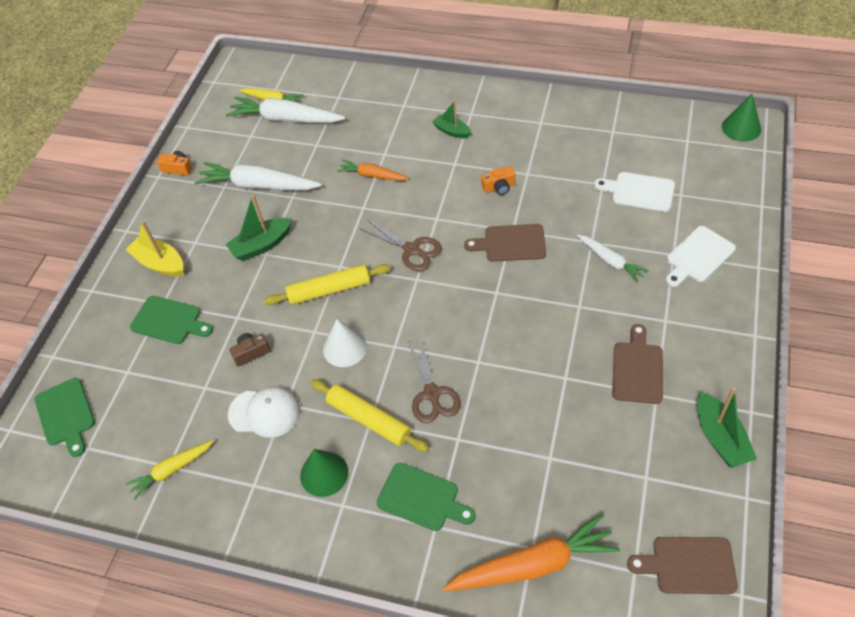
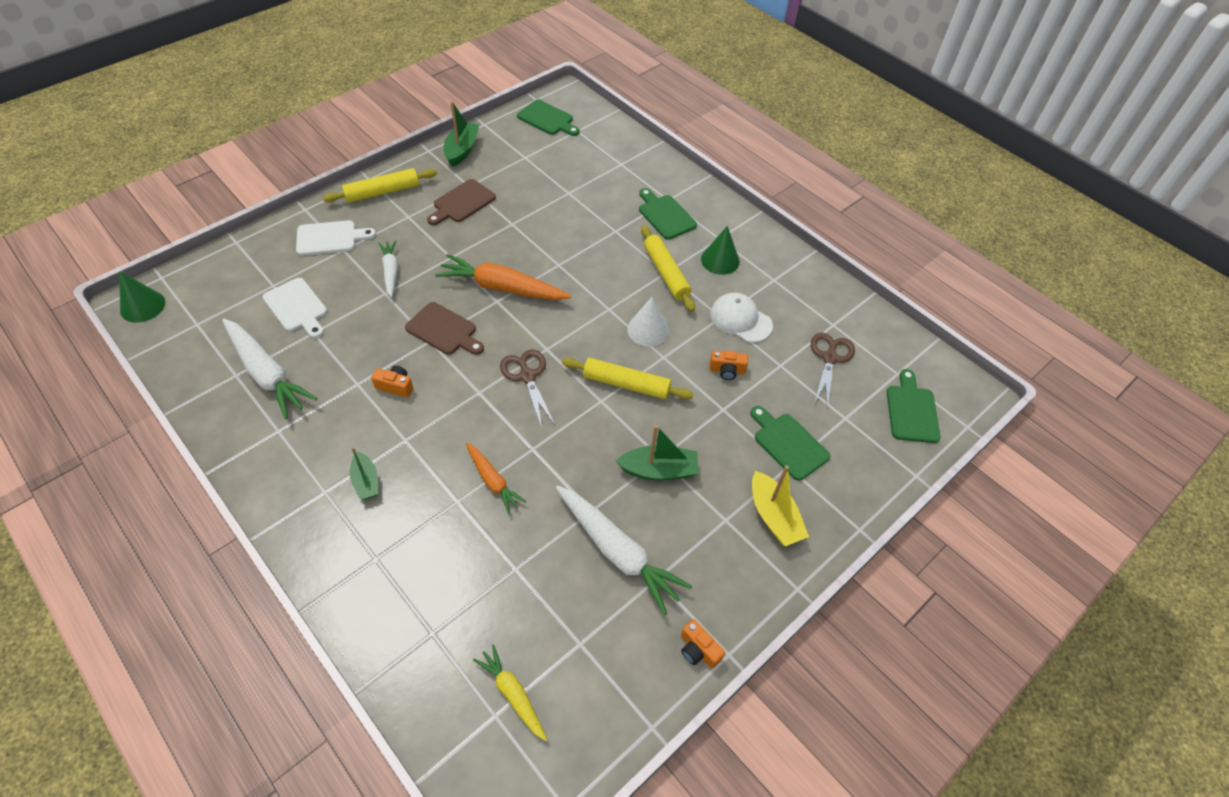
camera: 155 degrees left, 0 degrees up
yellow carrot [126,440,214,500] -> none
white carrot [226,97,346,123] -> white carrot moved to [222,319,317,419]
brown camera [229,333,271,367] -> orange camera [709,350,748,380]
brown scissors [408,337,461,423] -> brown scissors moved to [811,333,855,408]
orange carrot [443,513,620,591] -> orange carrot moved to [435,254,571,300]
brown cutting board [627,537,738,594] -> green cutting board [517,100,580,136]
none -> yellow rolling pin [323,168,437,203]

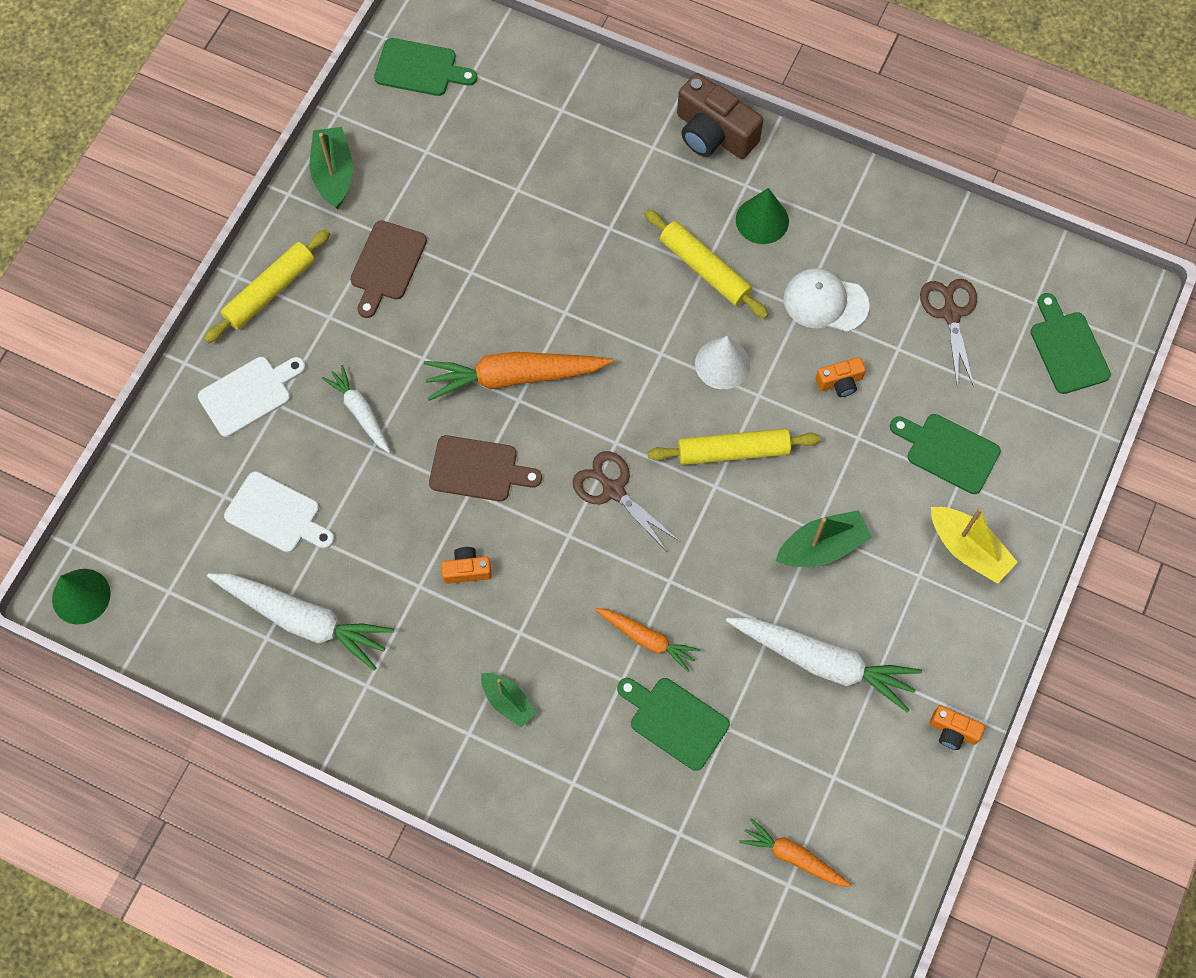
camera: 20 degrees left, 15 degrees up
yellow carrot [473,644,547,741] -> orange carrot [739,818,852,887]
green cutting board [639,188,697,240] -> green cutting board moved to [617,678,730,771]
none -> brown camera [677,73,763,159]

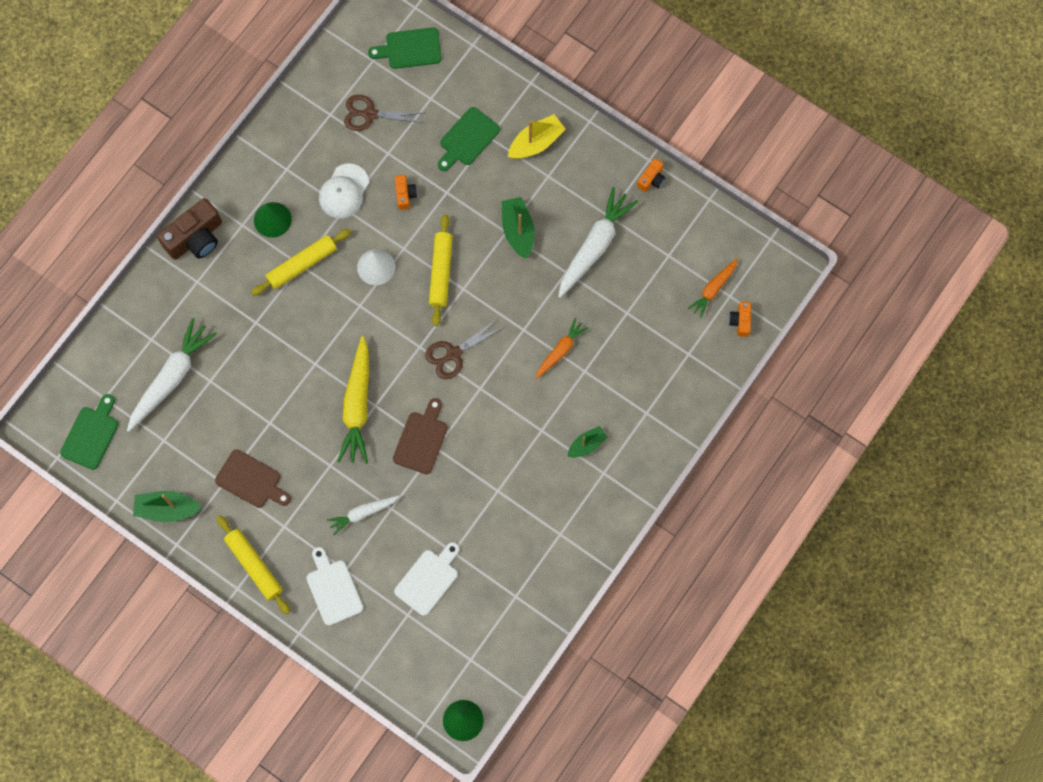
camera: 80 degrees left, 5 degrees up
white carrot [207,573,394,670] -> white carrot moved to [127,318,217,432]
orange carrot [424,352,613,401] -> yellow carrot [337,336,369,464]
orange camera [441,547,492,584] -> orange camera moved to [729,302,751,337]
green cutting board [617,678,730,771] -> none

